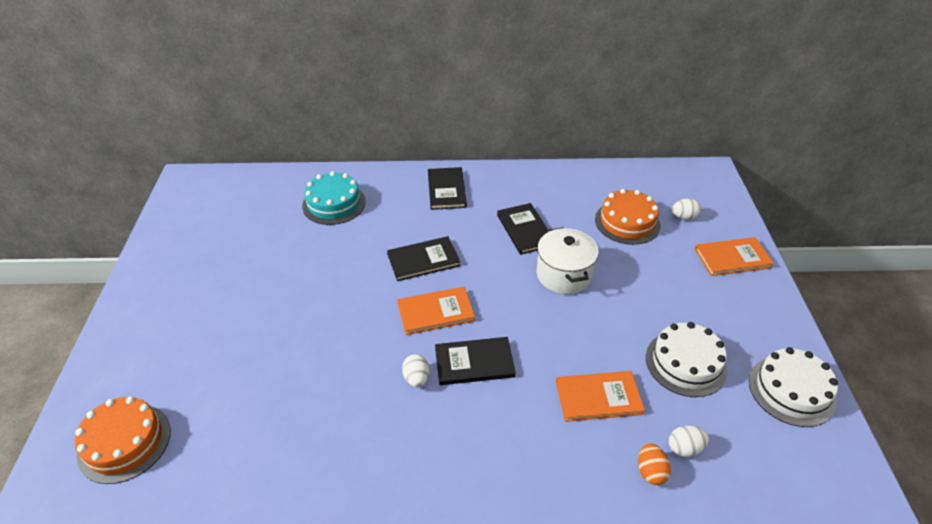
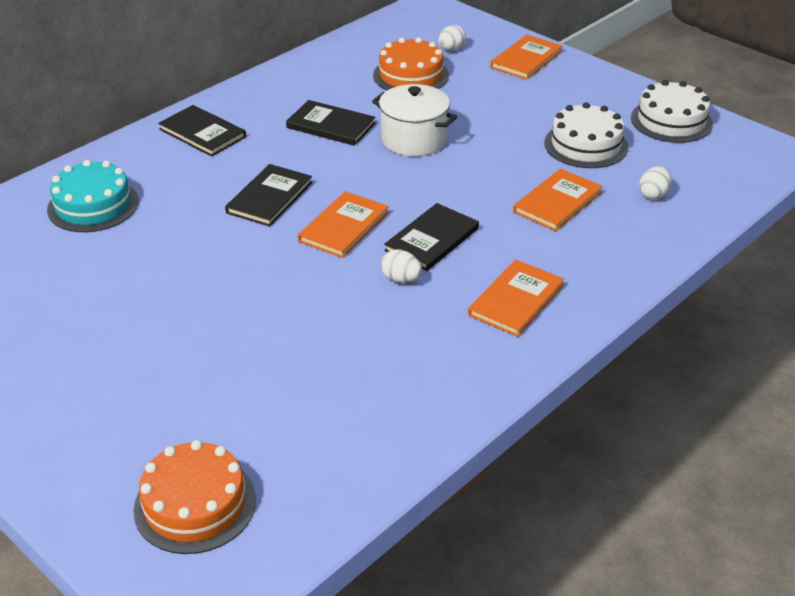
camera: 45 degrees left, 5 degrees down
orange egg [638,443,671,485] -> none
none -> orange book [468,260,564,337]

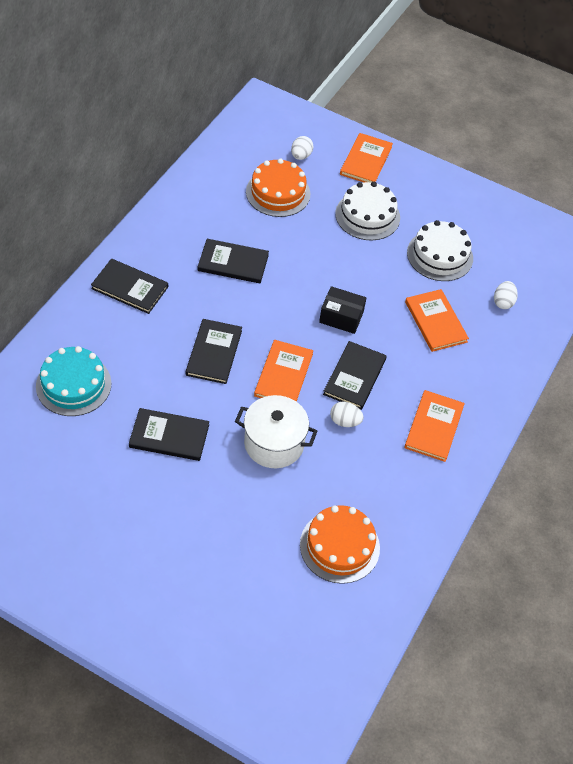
camera: 20 degrees left, 15 degrees up
orange cake [133,440,256,554] -> orange cake moved to [300,505,380,584]
white pot [372,84,457,156] -> white pot moved to [235,395,317,468]
orange book [513,169,603,231] -> orange book turned 45 degrees counterclockwise [405,289,469,352]
white cake [631,80,713,143] -> white cake moved to [335,182,400,240]
none -> black book [129,408,209,461]
none -> black box [319,286,366,334]

